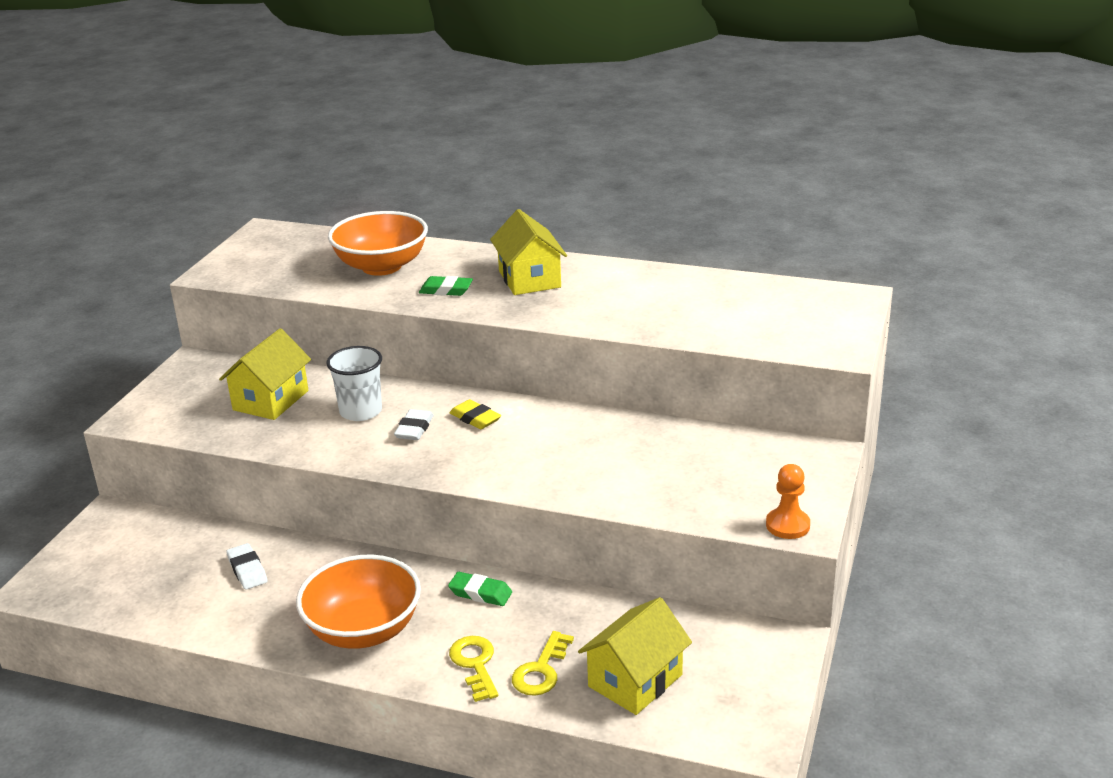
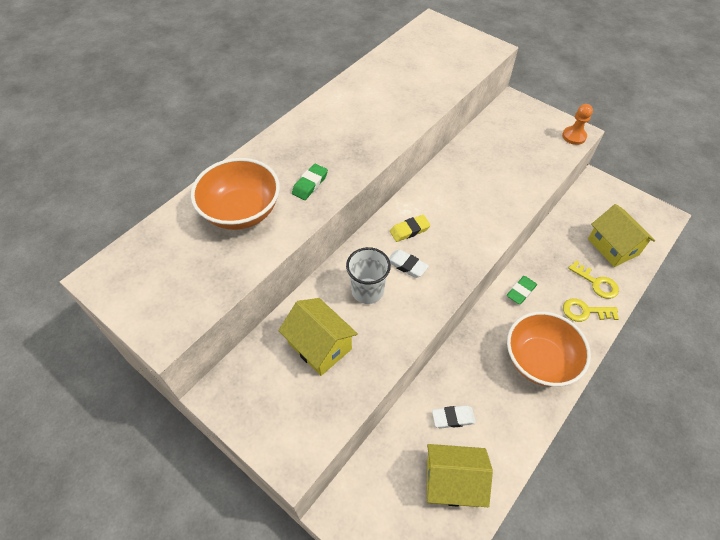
camera: 70 degrees left, 25 degrees up
yellow house [490,209,567,295] -> yellow house moved to [427,444,493,507]

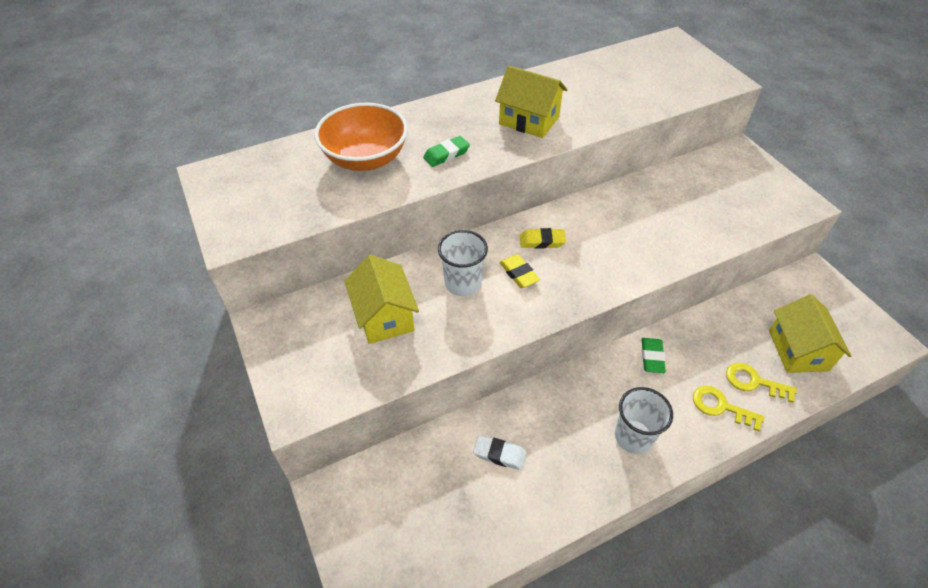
camera: 25 degrees right, 5 degrees down
white eraser [389,250,429,278] -> yellow eraser [499,254,540,288]
yellow house [427,444,493,507] -> yellow house moved to [495,66,567,138]
green eraser [507,276,537,304] -> green eraser turned 60 degrees counterclockwise [642,338,666,373]
orange bowl [507,311,591,387] -> white cup [615,387,673,454]
orange pawn [562,104,593,145] -> none
yellow key [568,260,619,299] -> yellow key turned 135 degrees clockwise [726,363,797,403]

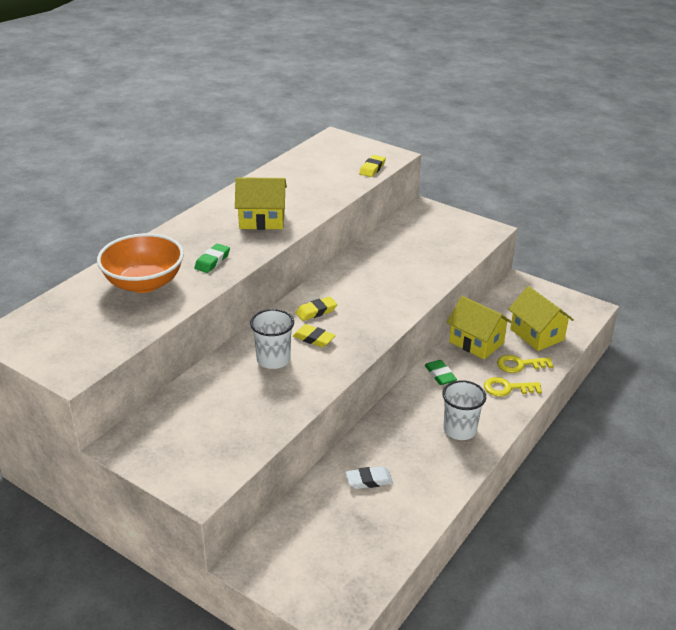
camera: 30 degrees left, 15 degrees down
yellow house [344,255,419,344] -> yellow house moved to [447,296,512,359]
none -> yellow eraser [359,155,386,177]

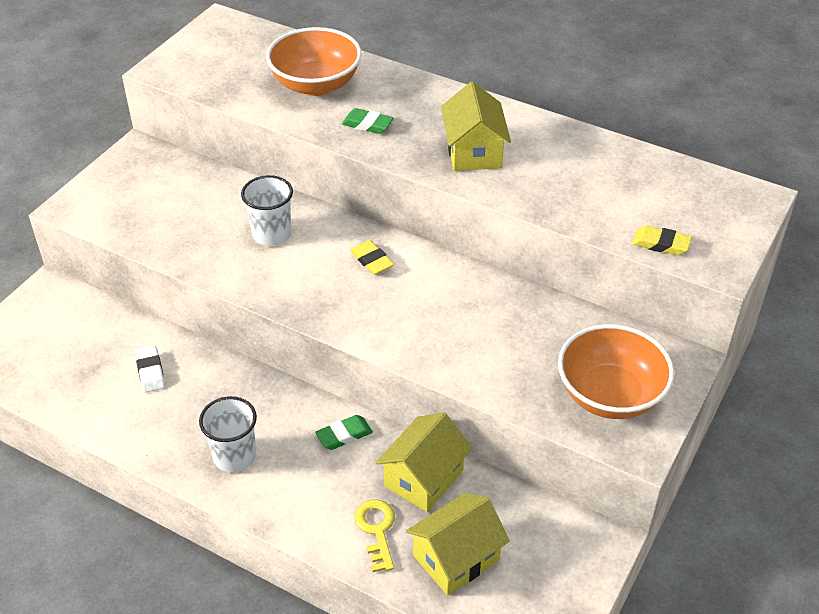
camera: 85 degrees right, 10 degrees up
yellow eraser [293,324,336,347] -> none
yellow key [484,377,542,397] -> none
none -> orange bowl [558,324,674,419]

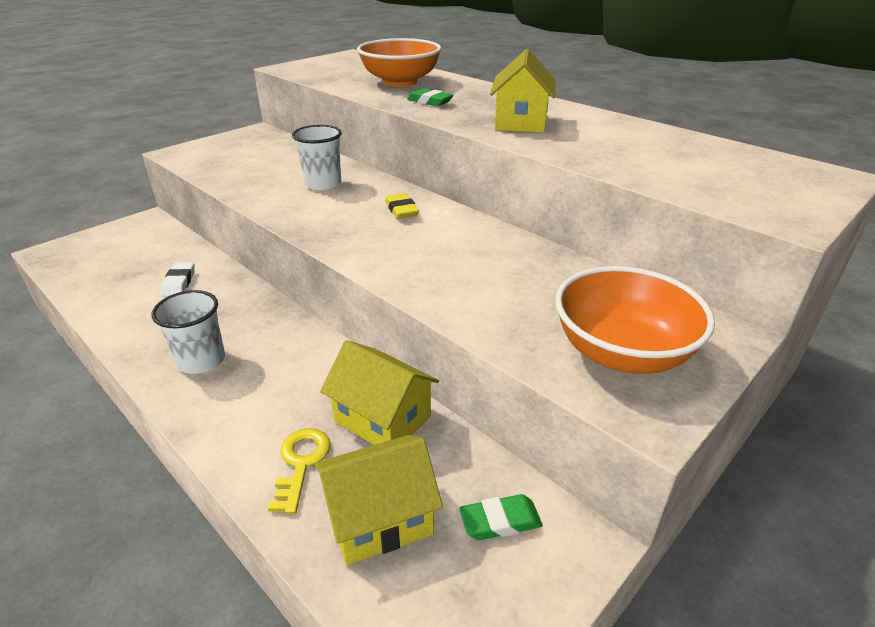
camera: 15 degrees right, 10 degrees down
green eraser [315,415,373,450] -> green eraser moved to [459,494,543,540]
yellow house [376,413,472,512] -> yellow house turned 75 degrees clockwise [320,340,439,445]
yellow eraser [632,225,692,255] -> none

